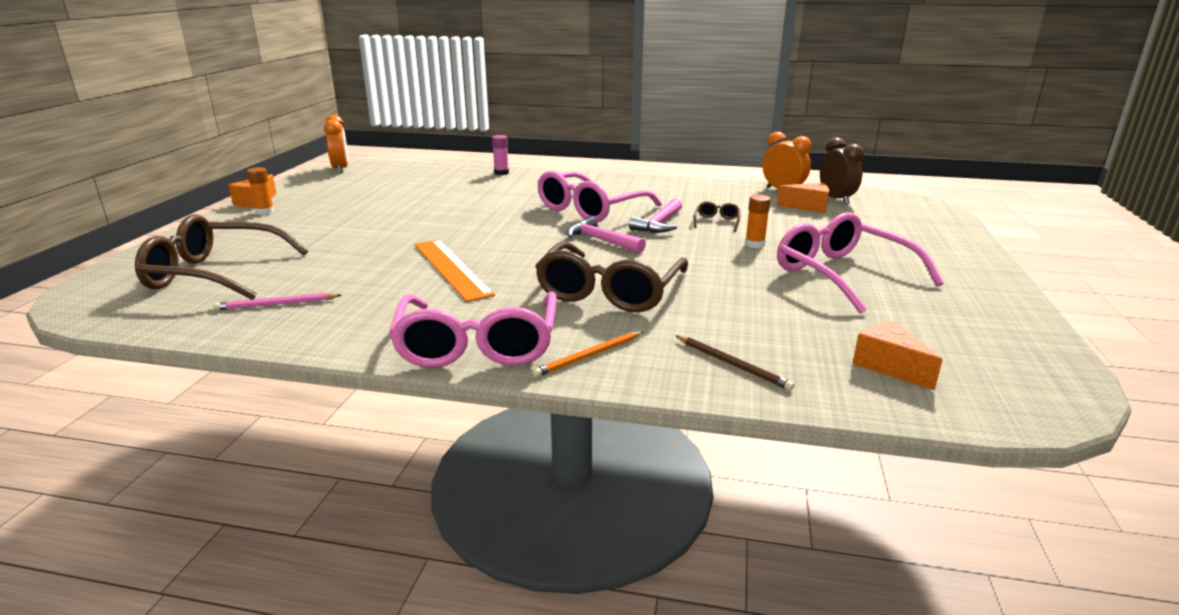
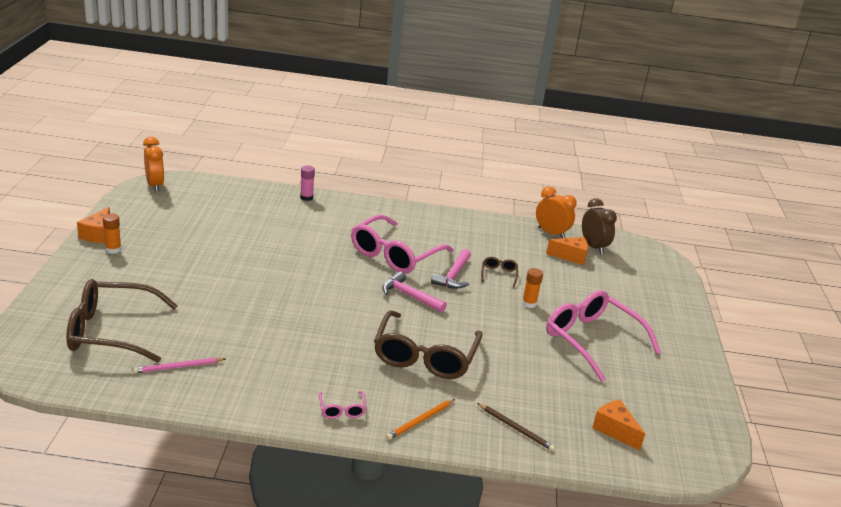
camera: 10 degrees left, 5 degrees up
pink glasses [389,292,557,368] -> pink glasses [319,391,366,419], size x0.42
orange ruler [414,239,495,302] -> none

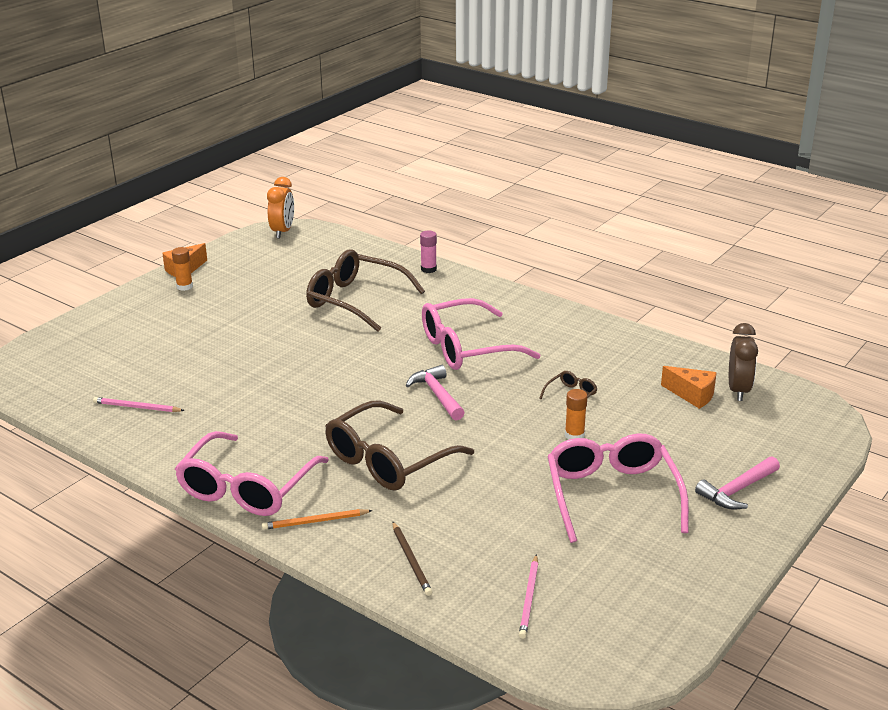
camera: 35 degrees right, 0 degrees up
brown glasses [66,279,178,362] -> brown glasses moved to [306,250,425,332]
pink glasses [319,391,366,419] -> pink glasses [175,431,329,516], size x2.40
pink hammer [431,249,471,289] -> pink hammer moved to [695,456,780,510]
orange clock [536,186,577,238] -> none
orange cheese [592,399,645,450] -> pink pencil [519,554,538,639]

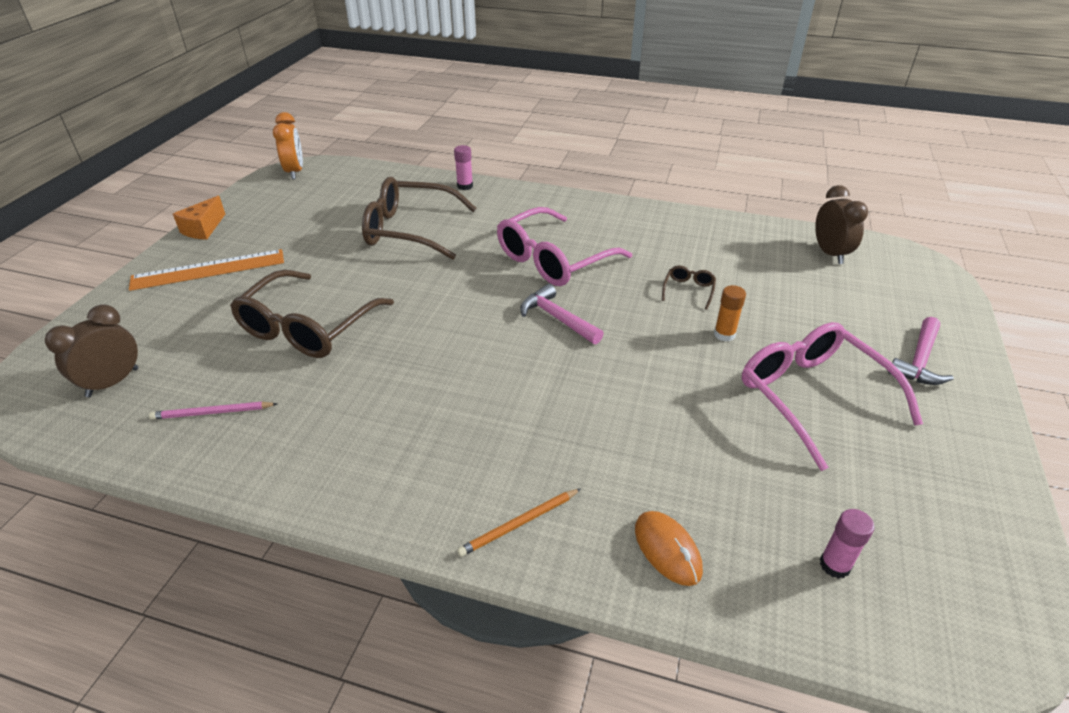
camera: 20 degrees left, 10 degrees up
orange glue stick [172,247,193,291] -> none
pink glasses [175,431,329,516] -> none
brown glasses [325,401,474,490] -> brown glasses moved to [230,270,394,358]
brown pencil [392,522,432,596] -> orange mouse [635,511,703,586]
pink pencil [519,554,538,639] -> pink glue stick [820,509,874,579]
orange cheese [661,366,717,409] -> none
none -> brown clock [45,304,138,397]
none -> orange ruler [129,249,284,291]

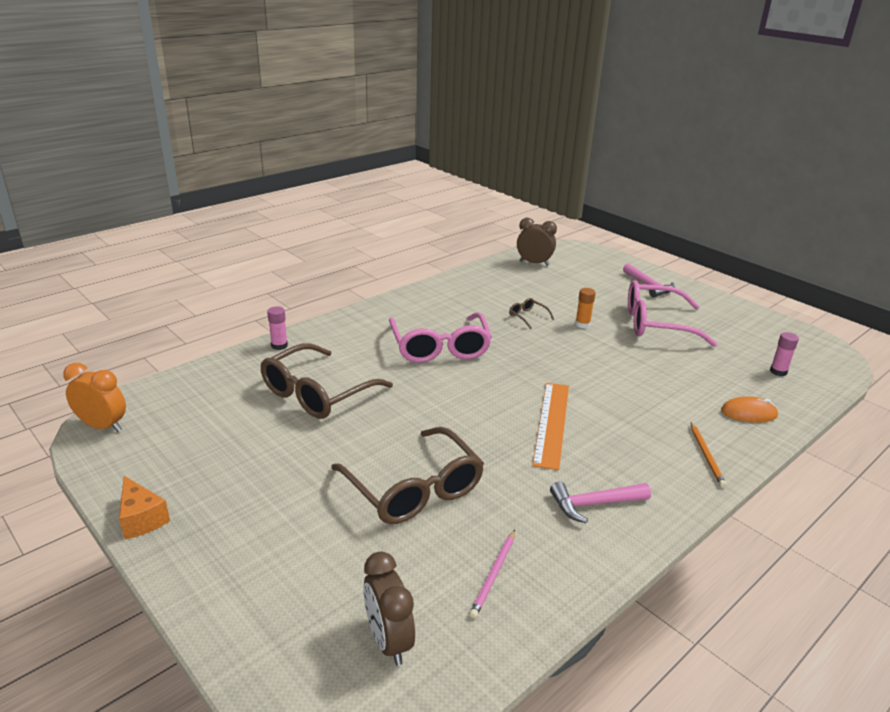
camera: 60 degrees left, 10 degrees down
orange ruler [129,249,284,291] -> orange ruler moved to [532,383,569,470]
pink hammer [520,284,604,344] -> pink hammer moved to [550,482,651,523]

